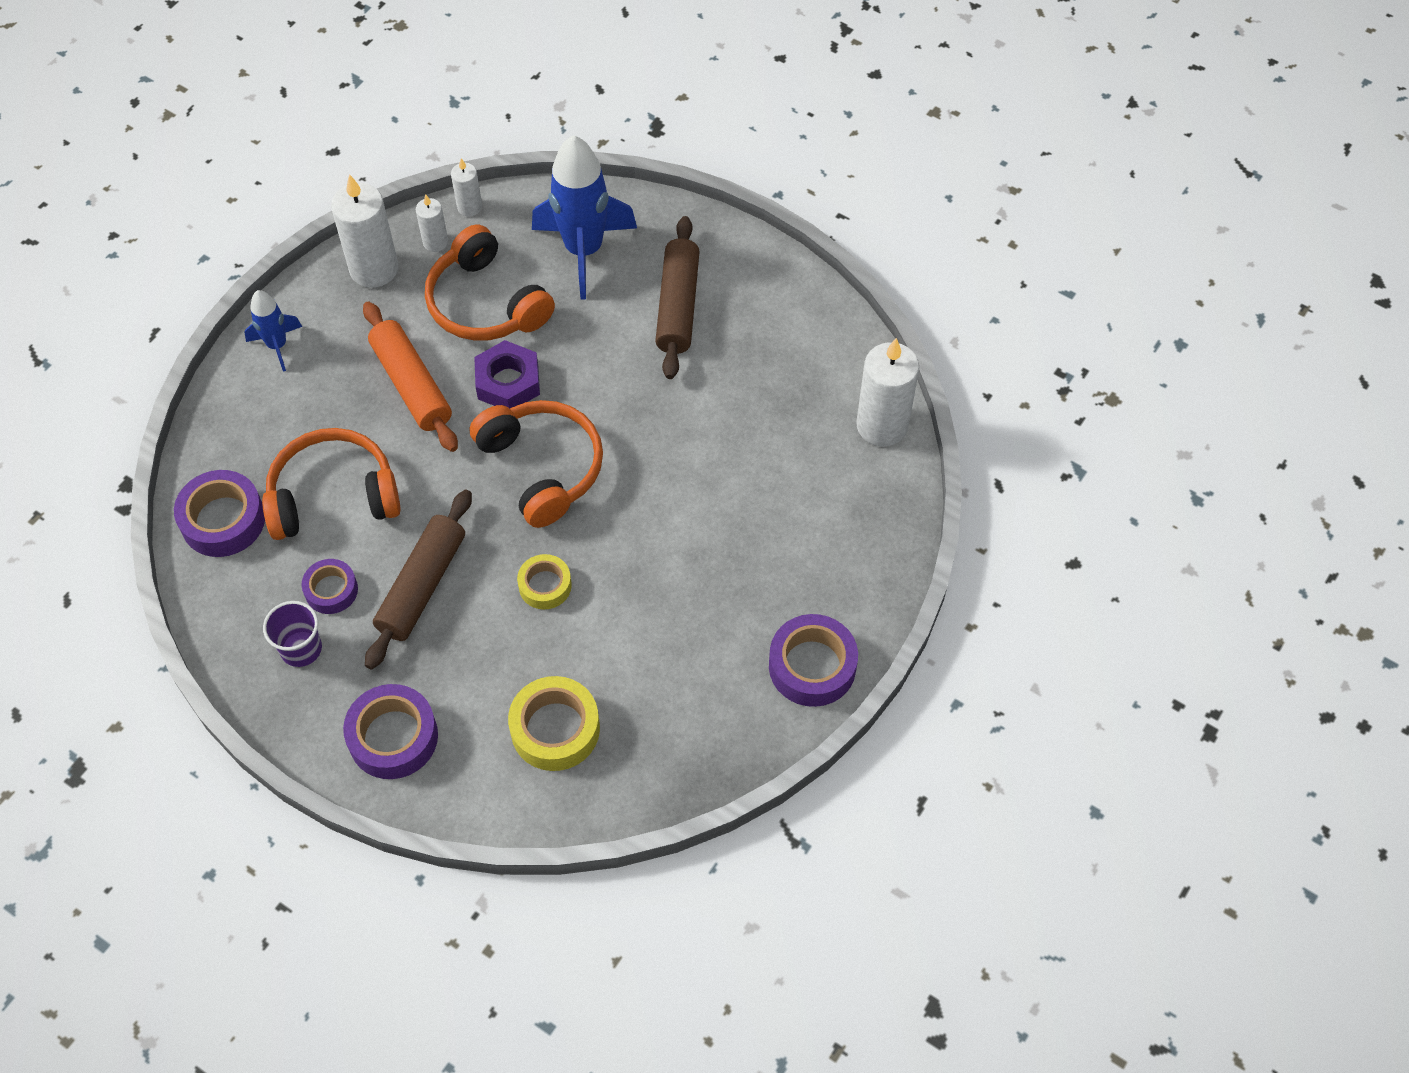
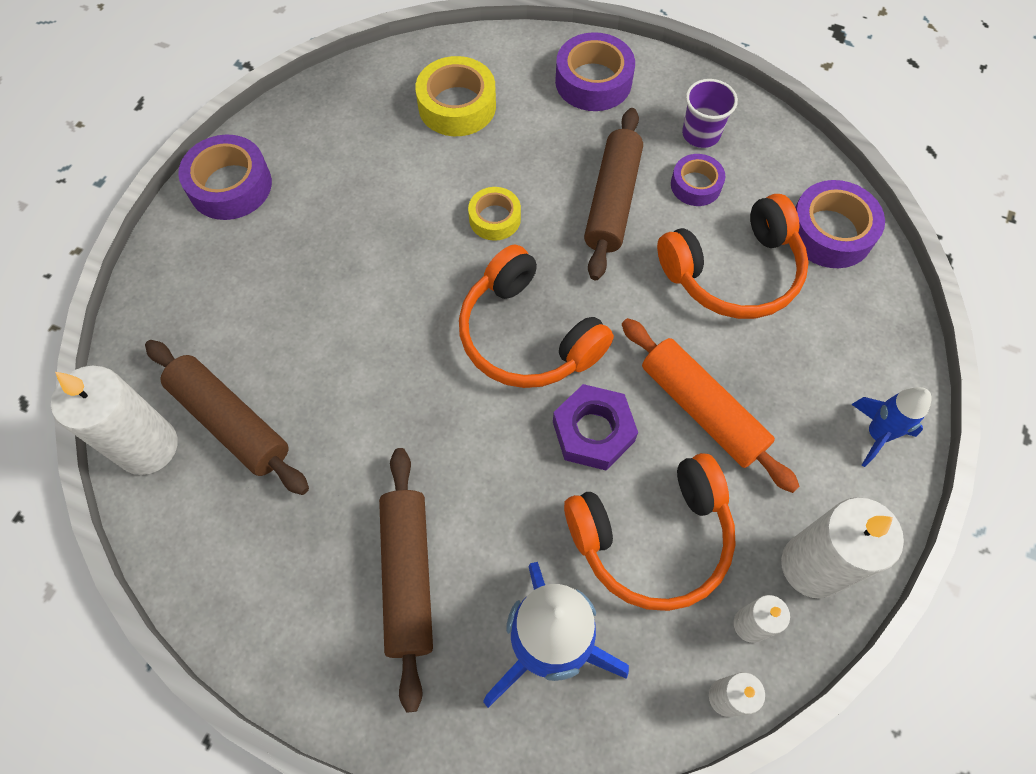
camera: 170 degrees right, 5 degrees up
orange headphones [425,224,555,341] -> orange headphones turned 120 degrees clockwise [564,453,736,611]
none -> brown rolling pin [145,340,309,495]

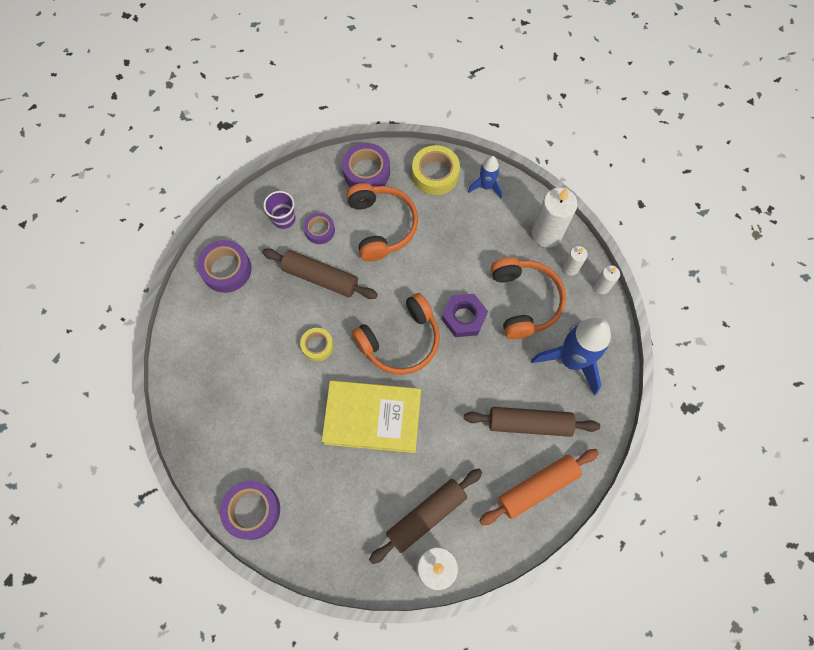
camera: 80 degrees left, 5 degrees up
yellow tape [415,56,496,136] -> yellow tape moved to [412,145,460,195]
orange rolling pin [622,318,800,493] -> orange rolling pin moved to [479,449,599,525]
none -> yellow book [322,380,421,453]

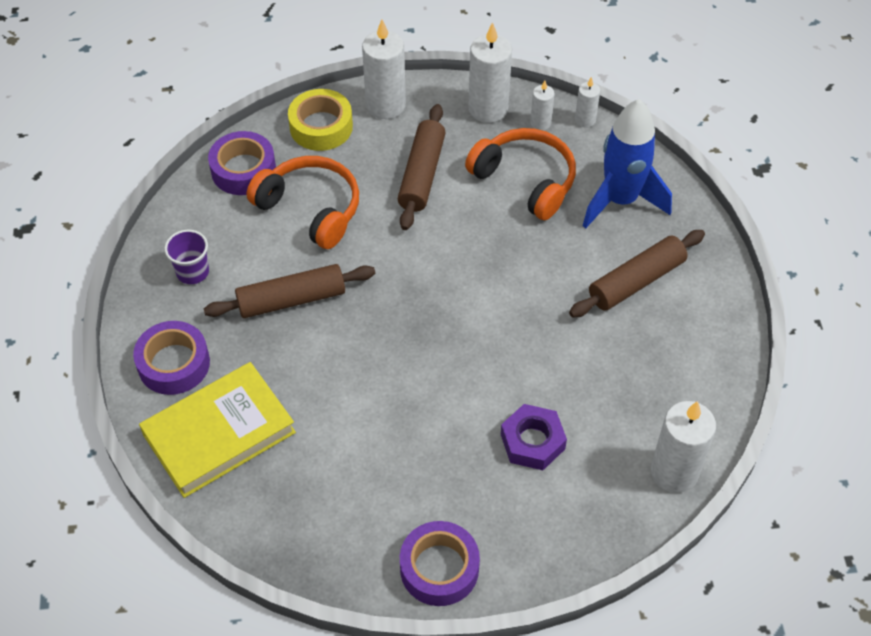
camera: 40 degrees left, 15 degrees down
yellow tape [300,328,334,361] -> none
purple tape [304,213,335,244] -> none
yellow book [322,380,421,453] -> yellow book moved to [139,362,296,498]
orange headphones [352,293,440,375] -> none
brown rolling pin [369,469,482,564] -> brown rolling pin moved to [398,104,446,230]
purple nut [442,294,488,337] -> purple nut moved to [501,404,567,470]
blue rocket [468,156,502,198] -> white candle [362,19,406,119]
orange rolling pin [479,449,599,525] -> none

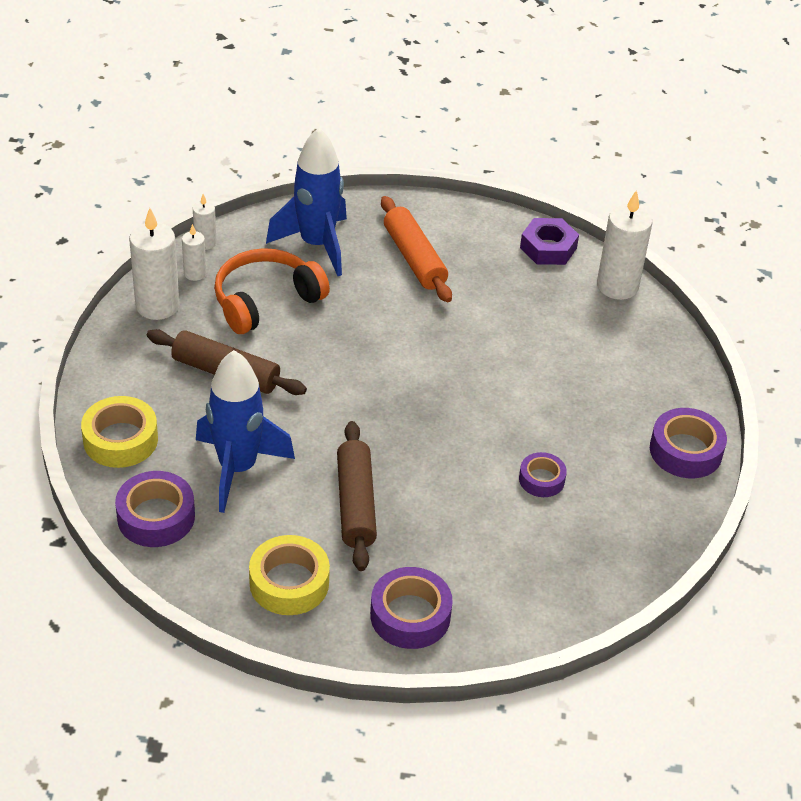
camera: 80 degrees left, 10 degrees down
yellow book [139,362,296,498] -> none
purple cup [165,230,209,284] -> yellow tape [249,535,330,615]
orange headphones [247,156,359,249] -> blue rocket [196,350,295,513]
white candle [362,19,406,119] -> none
purple nut [501,404,567,470] -> purple nut moved to [520,218,579,265]
brown rolling pin [569,230,705,317] -> orange rolling pin [381,196,452,302]
none -> purple tape [519,452,567,497]

